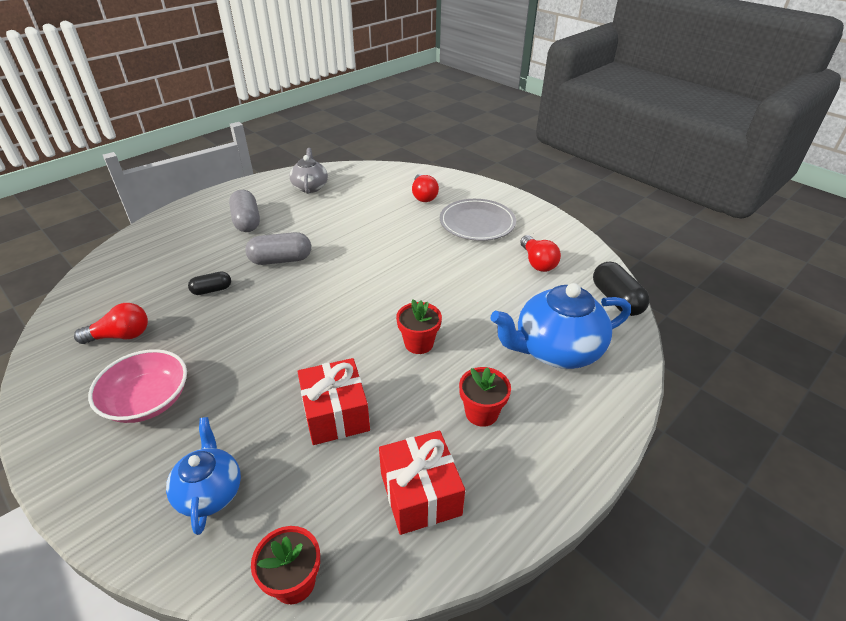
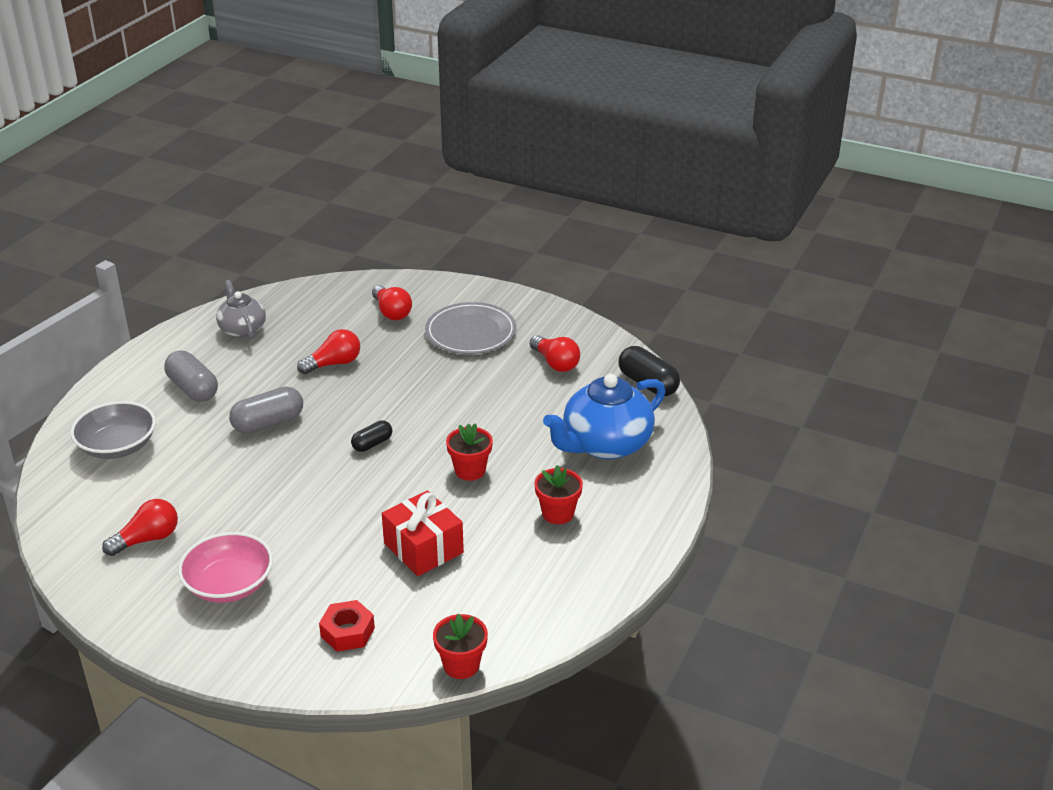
camera: 20 degrees left, 5 degrees down
blue teapot [166,417,241,535] -> red nut [319,600,375,652]
black capsule [188,271,231,295] -> black capsule moved to [351,420,392,452]
red gift [379,430,465,535] -> none
none -> grey bowl [71,401,156,459]
none -> red light bulb [297,329,360,374]

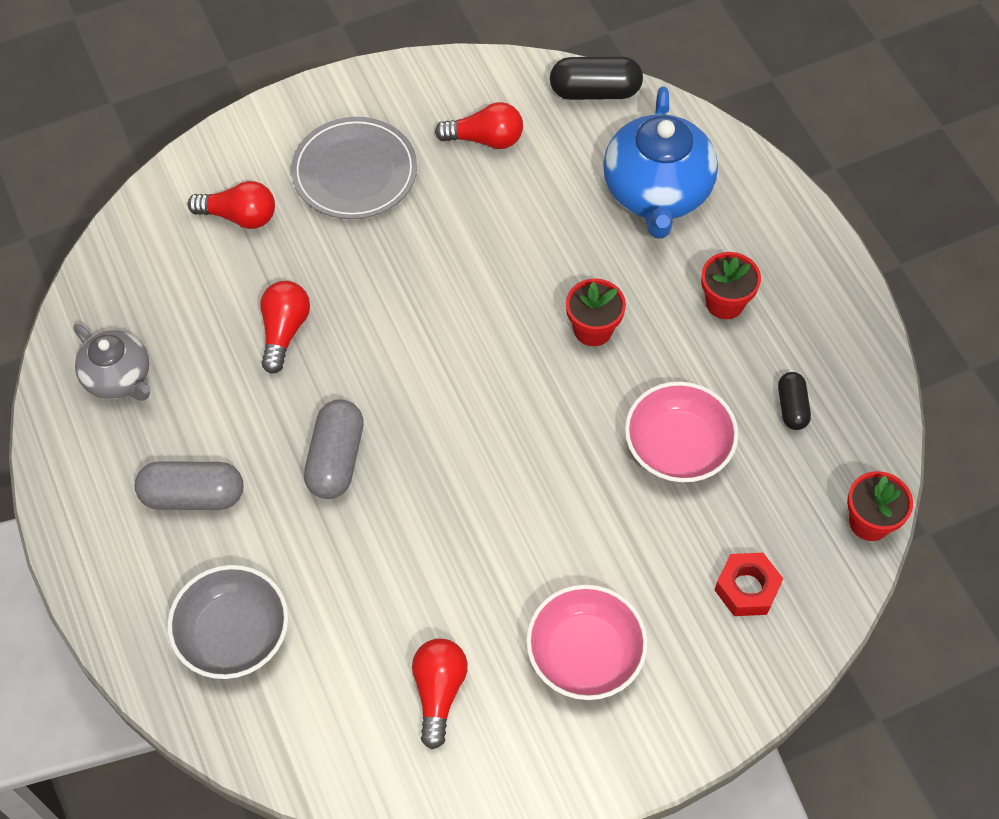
camera: 50 degrees left, 25 degrees up
grey teapot [216,280,266,339] -> grey teapot turned 150 degrees counterclockwise [73,324,150,401]
black capsule [351,420,392,452] -> black capsule moved to [778,372,811,430]
red gift [382,490,464,576] -> pink bowl [625,381,739,482]

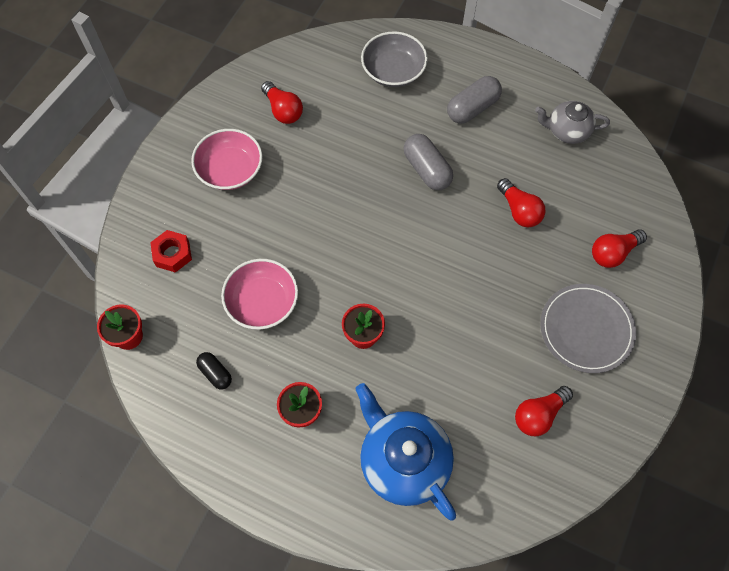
camera: 140 degrees right, 5 degrees up
black capsule [550,56,643,100] -> none

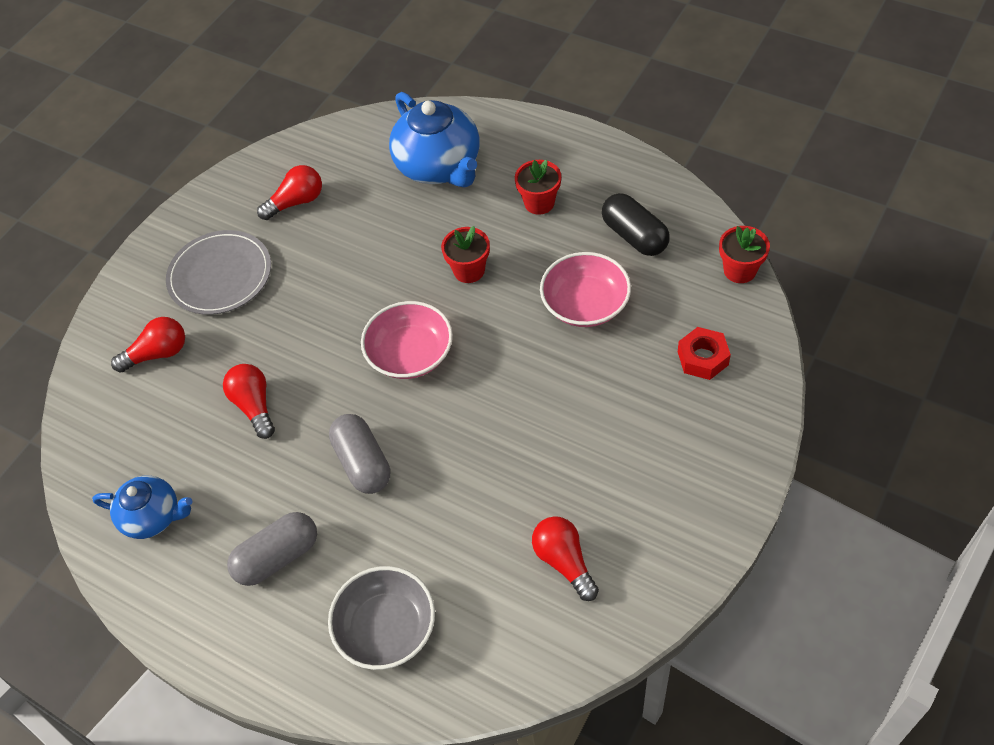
camera: 170 degrees left, 10 degrees down
pink bowl [191,129,263,190] -> pink bowl moved to [361,301,453,379]
black capsule [196,352,232,389] -> black capsule [602,193,670,256], size x1.67
grey teapot [535,101,610,144] -> blue teapot [92,476,193,539]

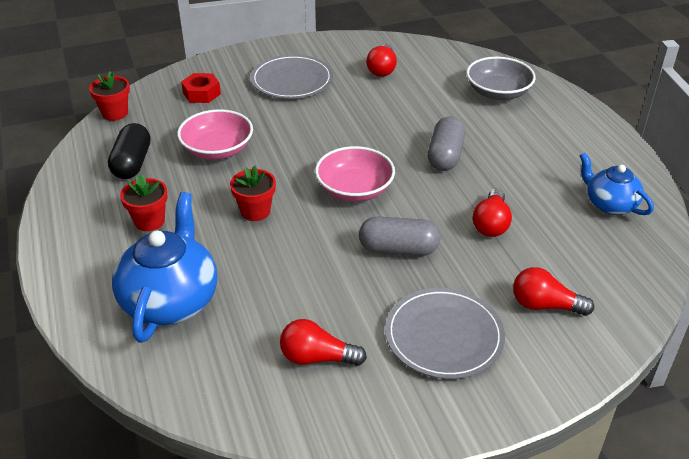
camera: 145 degrees left, 15 degrees down
grey capsule [227,512,317,586] -> grey capsule moved to [359,217,440,256]
none -> grey plate [250,55,333,99]

